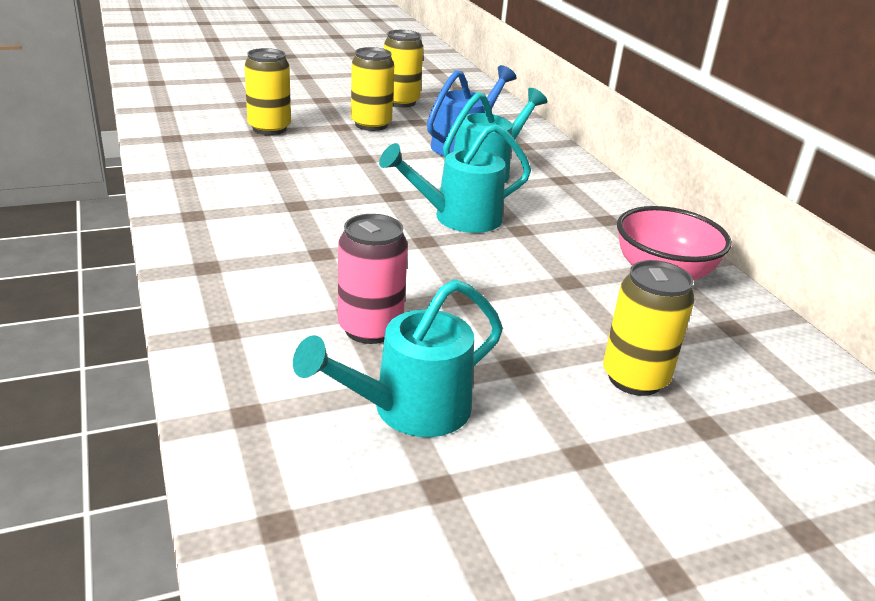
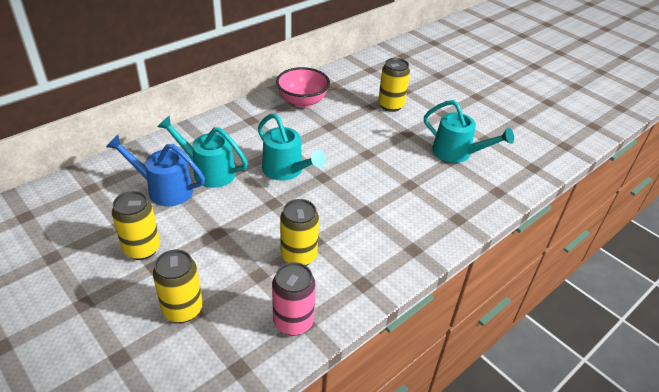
camera: 110 degrees left, 10 degrees up
pink can [338,214,408,344] -> pink can moved to [272,262,316,336]
yellow can [384,30,423,107] -> yellow can moved to [280,199,319,266]

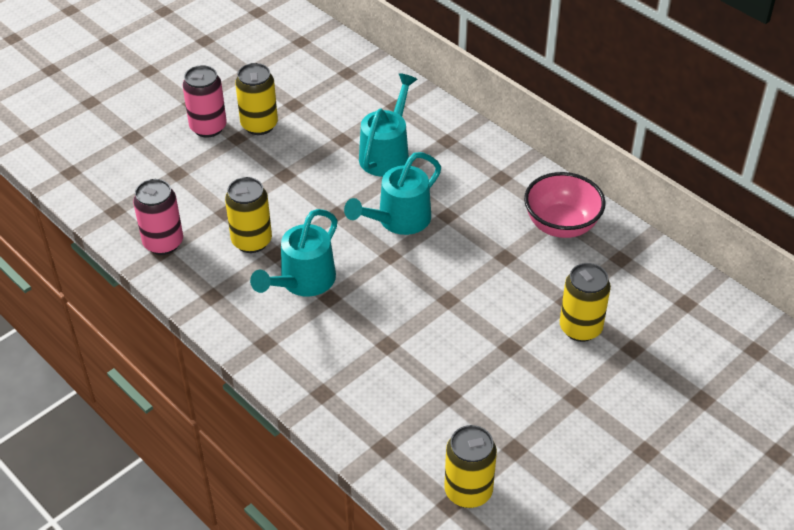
camera: 90 degrees right, 5 degrees up
blue watering can [106,135,205,206] -> none
yellow can [153,249,203,323] -> yellow can moved to [444,425,497,508]
turquoise watering can [424,100,514,163] -> turquoise watering can moved to [250,209,338,296]
none -> pink can [182,65,227,137]

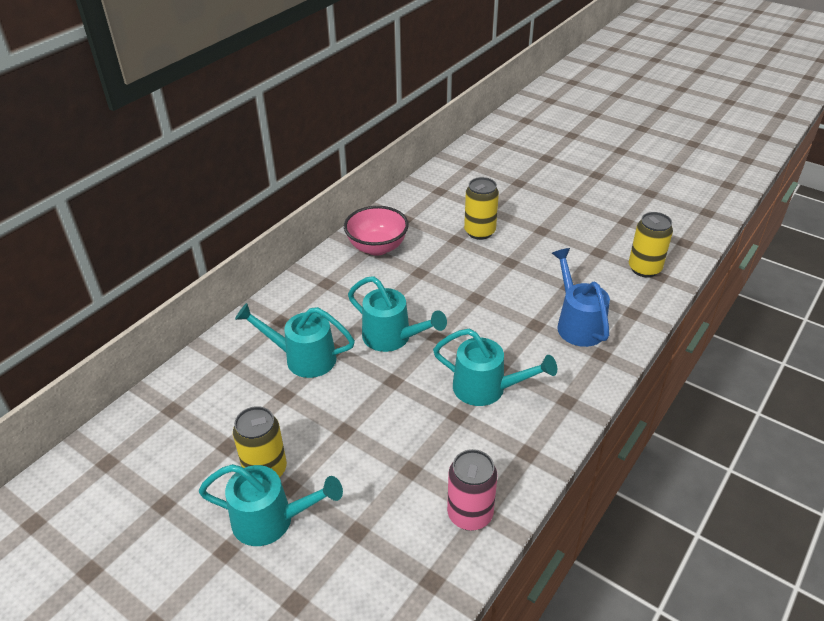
camera: 100 degrees left, 5 degrees down
pink can [182,65,227,137] -> turquoise watering can [199,464,343,546]
yellow can [225,177,272,253] -> none
none -> blue watering can [552,248,610,347]

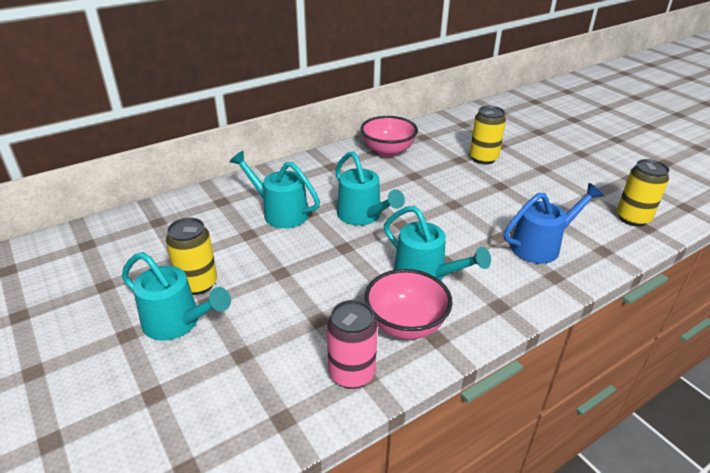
camera: 20 degrees right, 5 degrees down
blue watering can [552,248,610,347] -> blue watering can turned 60 degrees clockwise [504,183,603,264]
none -> pink bowl [365,269,452,340]

